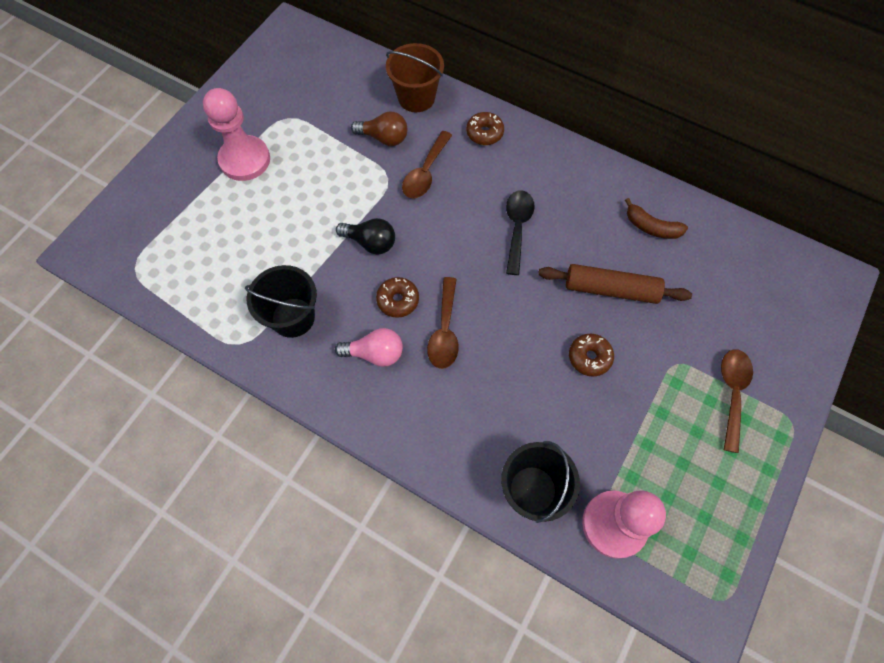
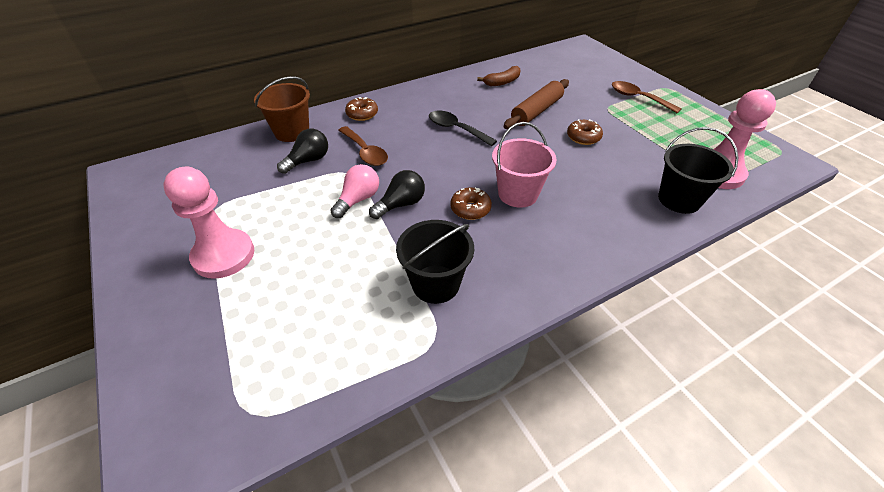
camera: 60 degrees left, 20 degrees down
pink light bulb [335,328,403,367] -> pink light bulb moved to [330,164,379,218]
brown light bulb [351,112,407,146] -> black light bulb [277,129,328,174]
brown spoon [427,277,459,369] -> pink bucket [492,122,557,208]

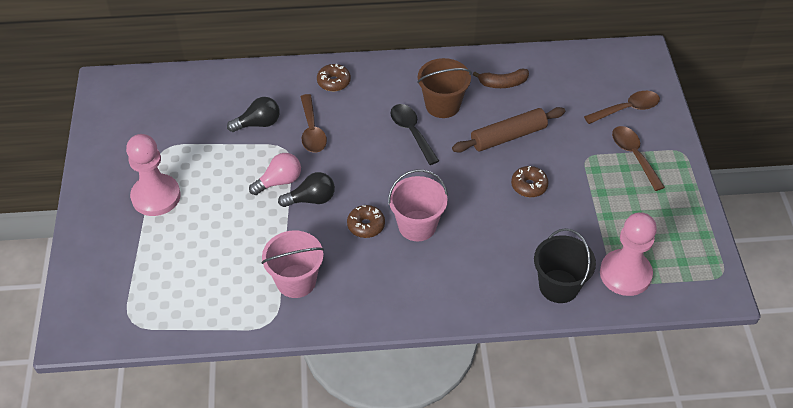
camera: 25 degrees right, 5 degrees up
brown bucket [254,77,310,142] -> brown bucket moved to [417,58,472,118]
black bucket [396,220,474,304] -> pink bucket [261,230,324,298]
none -> brown spoon [584,91,660,124]

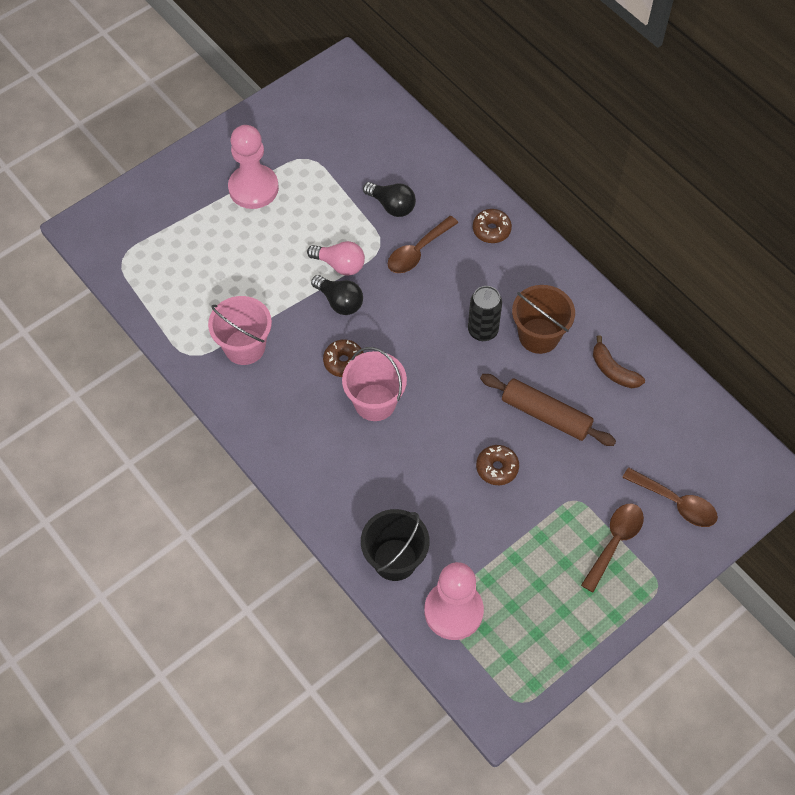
camera: 55 degrees right, 10 degrees up
black spoon [391,104,439,165] -> black can [468,286,502,341]

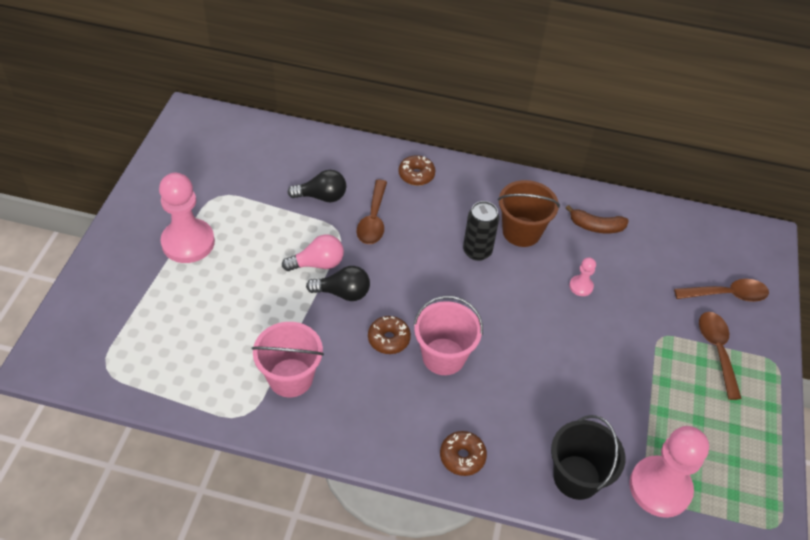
camera: 40 degrees left, 10 degrees down
brown donut [476,445,519,485] -> brown donut moved to [440,431,487,476]
brown rolling pin [480,374,616,446] -> pink pawn [569,257,596,296]

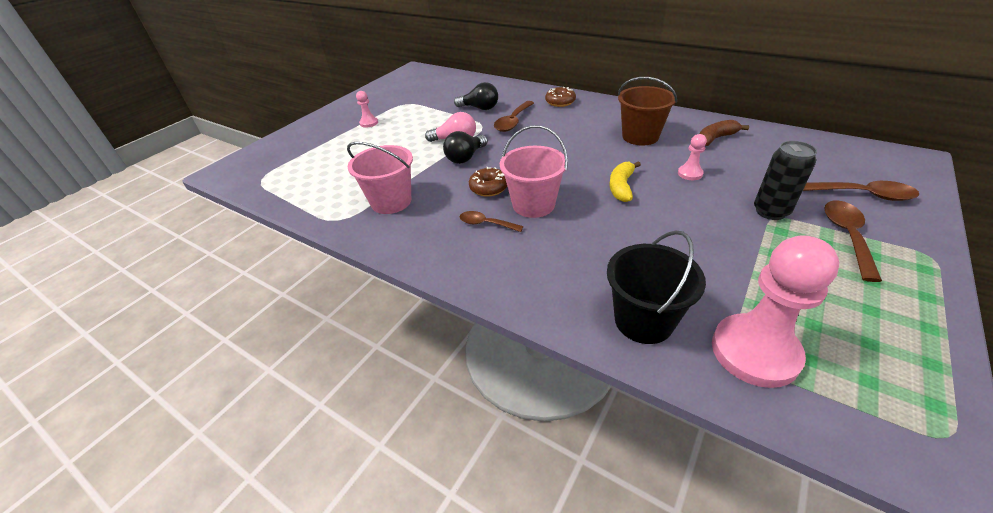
camera: 25 degrees right, 10 degrees down
pink pawn [159,173,215,263] -> pink pawn [356,91,378,128], size x0.45
black light bulb [306,266,370,301] -> black light bulb turned 105 degrees clockwise [443,131,488,164]
brown donut [440,431,487,476] -> none
black can [463,201,499,261] -> black can moved to [754,141,817,220]
brown banana [566,205,629,233] -> brown banana turned 120 degrees clockwise [699,120,749,146]
none -> brown spoon [460,211,524,232]
none -> yellow banana [610,161,641,202]

